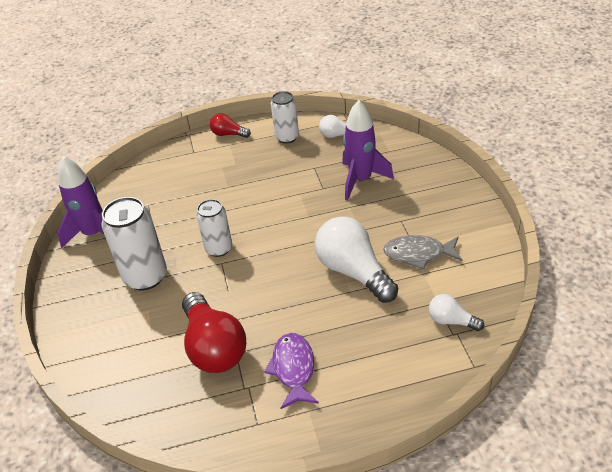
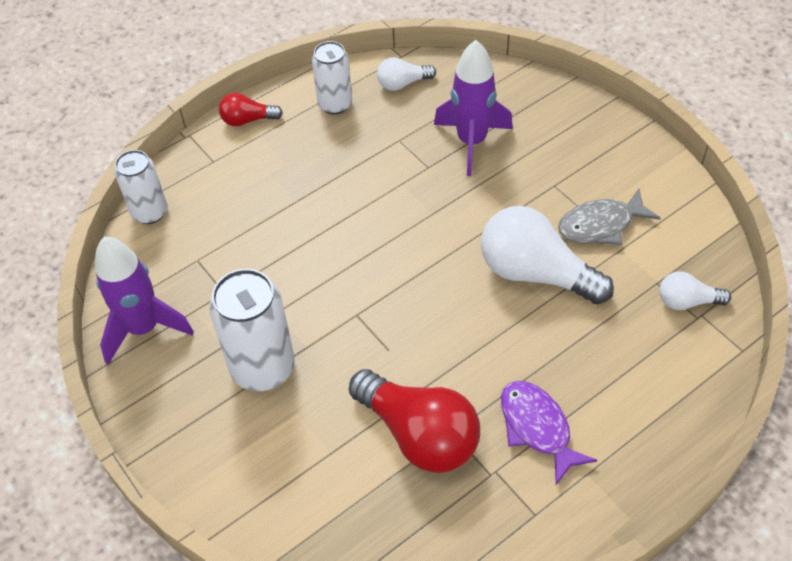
camera: 25 degrees left, 10 degrees up
white can [196,199,232,257] -> white can moved to [114,150,167,224]

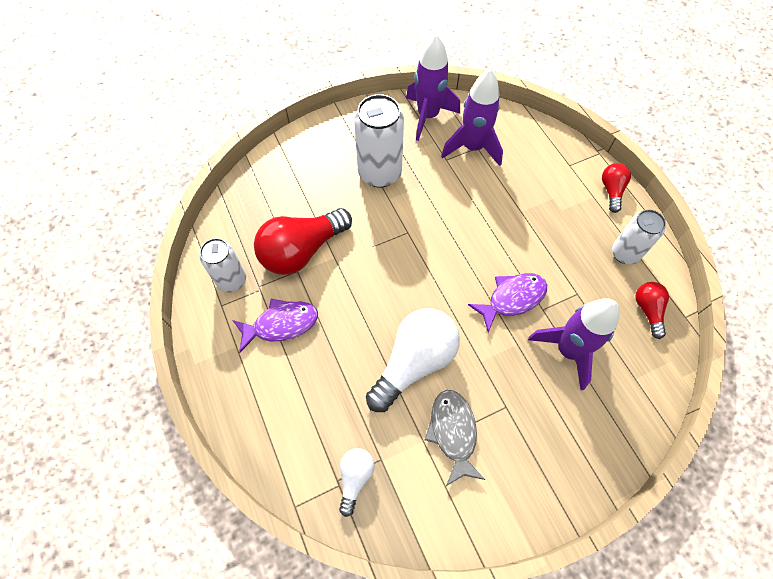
camera: 100 degrees right, 10 degrees up
white can [114,150,167,224] -> white can moved to [200,238,246,292]
white light bulb [377,57,436,91] -> red light bulb [635,282,669,339]
none -> purple rocket [441,69,503,166]
none -> purple fish [468,273,547,332]

